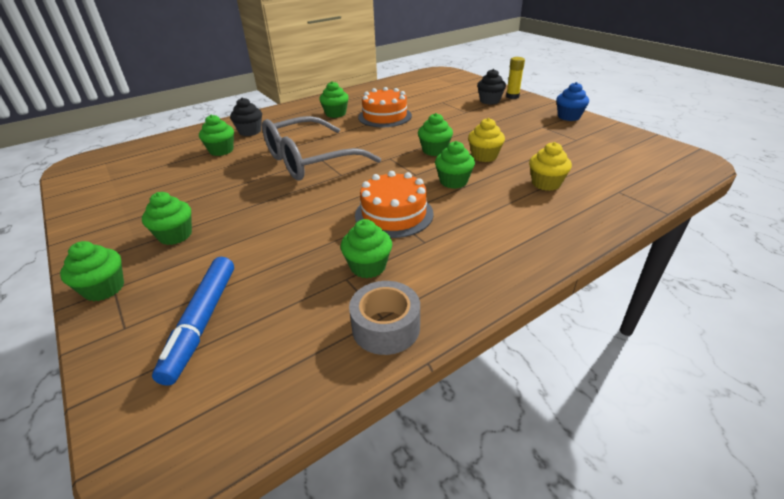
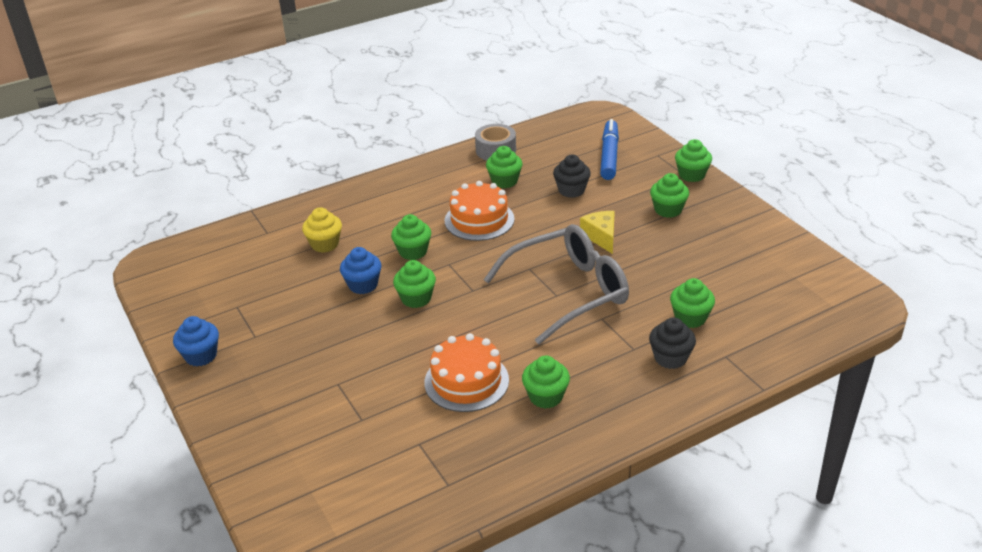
camera: 175 degrees left, 0 degrees up
yellow cupcake [468,118,505,162] -> blue cupcake [340,247,382,294]
black cupcake [477,69,506,105] -> black cupcake moved to [553,154,591,198]
yellow glue stick [506,57,525,99] -> none
none -> yellow cheese [580,211,615,254]

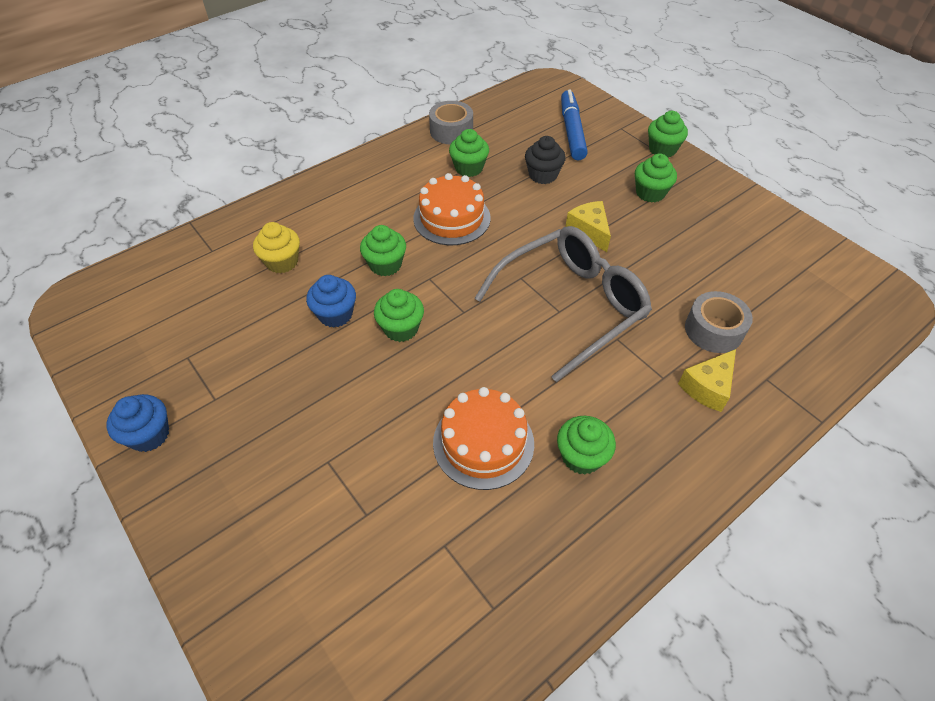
camera: 10 degrees left, 15 degrees up
black cupcake [649,317,696,369] -> yellow cheese [678,349,736,412]
green cupcake [670,278,715,328] -> grey tape [685,291,753,353]

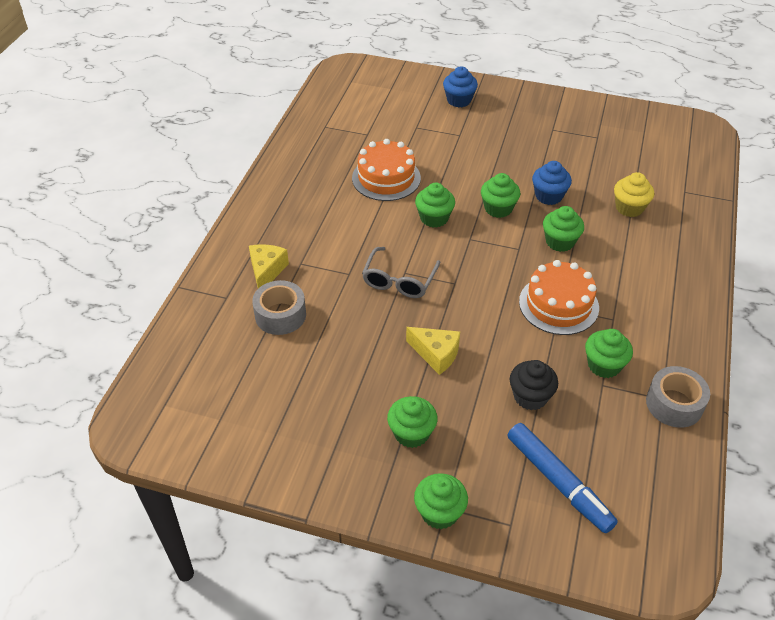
camera: 145 degrees right, 5 degrees down
blue cupcake [106,394,169,452] -> blue cupcake moved to [443,66,478,107]
grey glasses [475,226,652,382] -> grey glasses [362,247,440,298], size x0.56
green cupcake [557,416,616,475] -> green cupcake moved to [415,182,455,228]

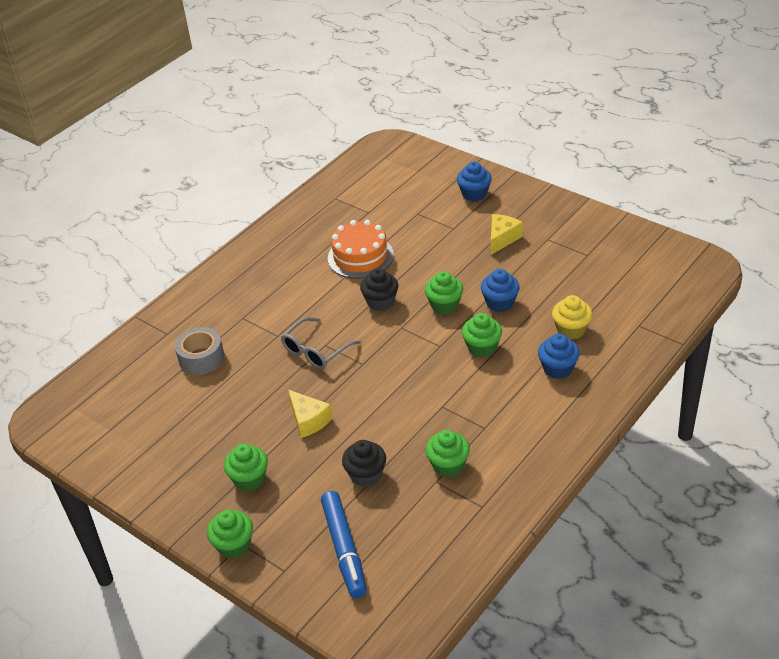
camera: 25 degrees right, 5 degrees down
yellow cheese [249,244,289,288] -> yellow cheese moved to [491,214,523,255]
green cupcake [415,182,455,228] -> black cupcake [360,268,398,311]
orange cake [519,260,599,335] -> none
grey tape [646,366,710,428] -> none
none -> blue cupcake [538,334,580,379]

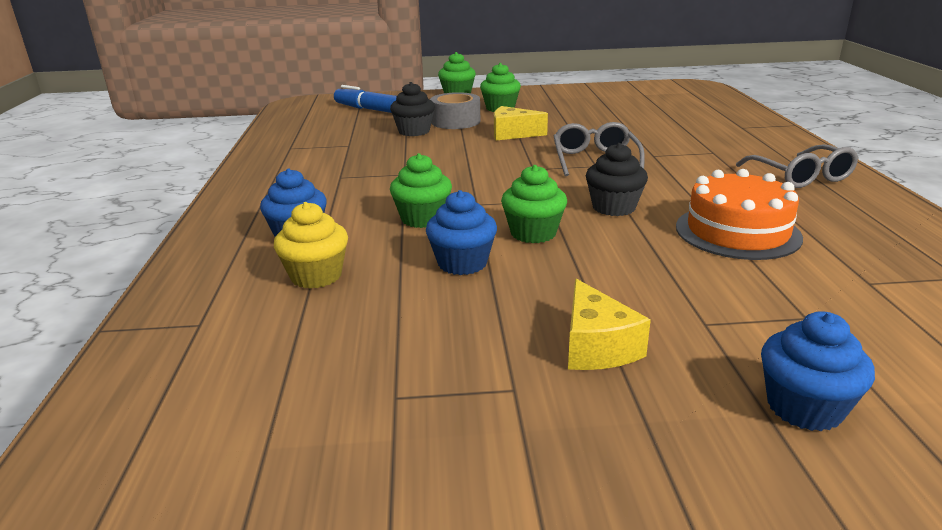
camera: 135 degrees right, 15 degrees down
grey tape [175,327,224,375] -> grey tape moved to [430,92,480,129]
green cupcake [425,430,470,477] -> none
none -> grey glasses [736,144,858,188]

